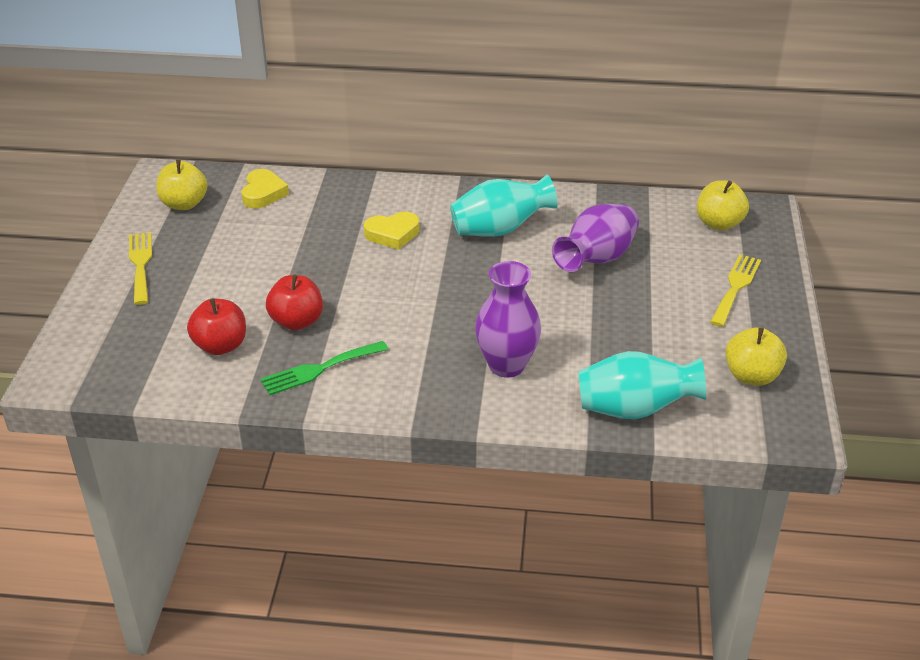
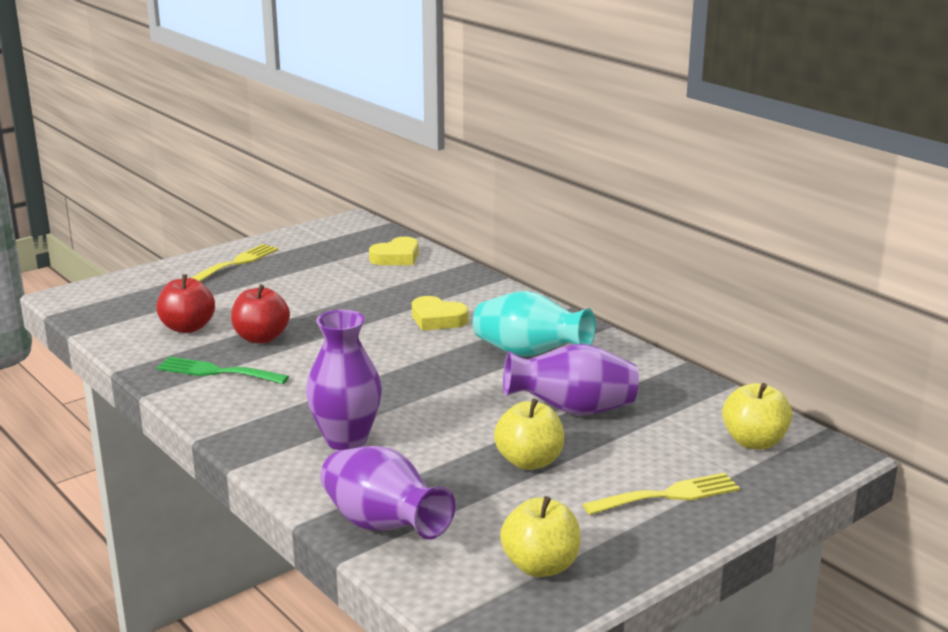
camera: 45 degrees right, 15 degrees down
yellow apple [156,160,207,210] -> yellow apple moved to [494,399,564,470]
turquoise vase [579,351,706,419] -> purple vase [320,446,455,539]

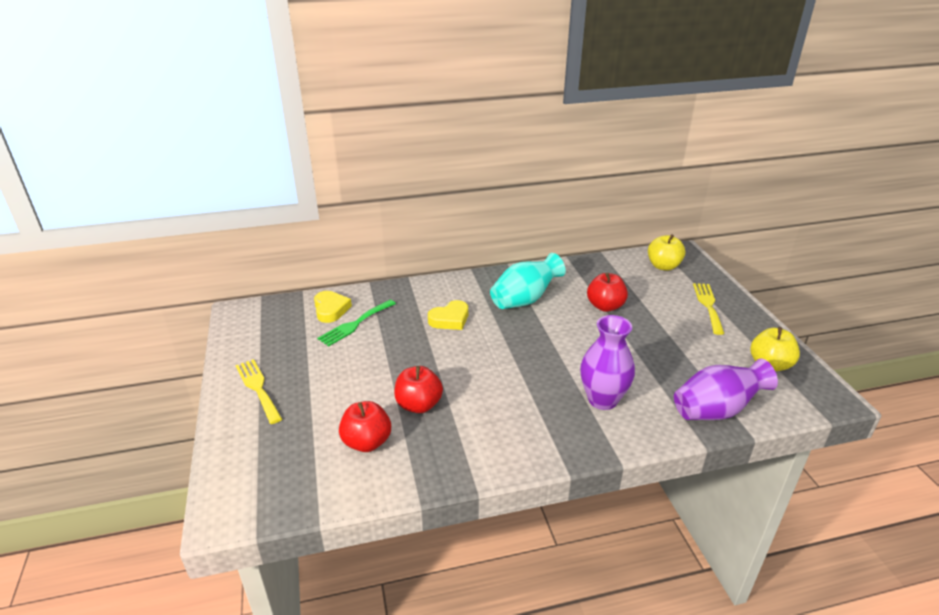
camera: 65 degrees left, 10 degrees up
green fork [157,357,289,384] -> green fork moved to [318,300,396,346]
yellow apple [494,399,564,470] -> none
purple vase [503,344,639,416] -> red apple [587,273,628,312]

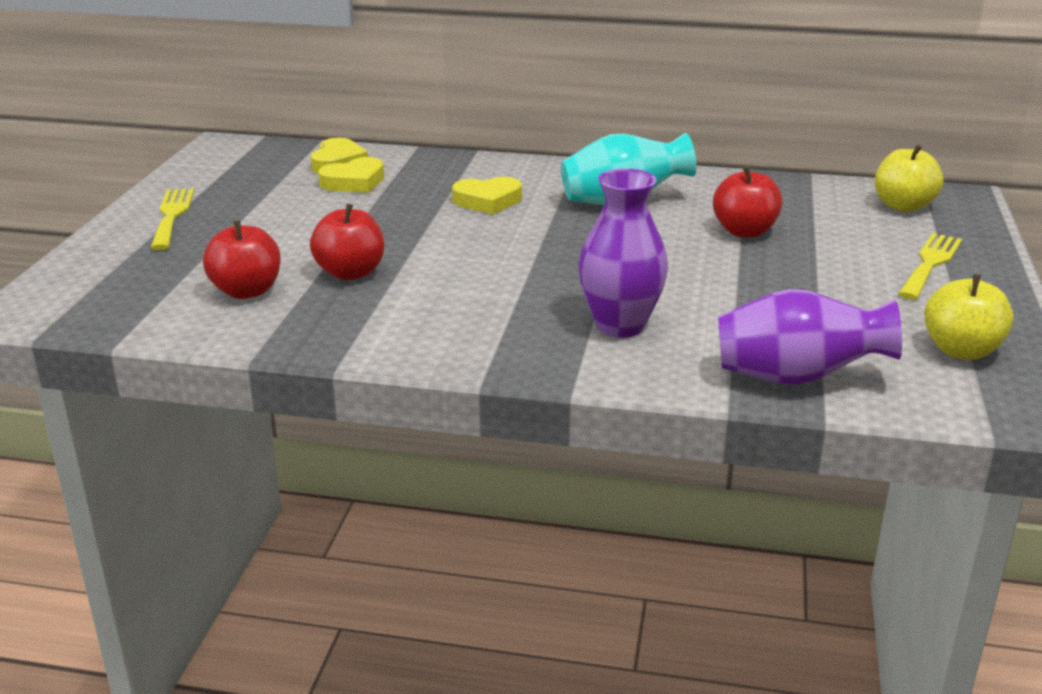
camera: 25 degrees right, 5 degrees down
green fork [318,300,396,346] -> yellow heart [318,157,384,193]

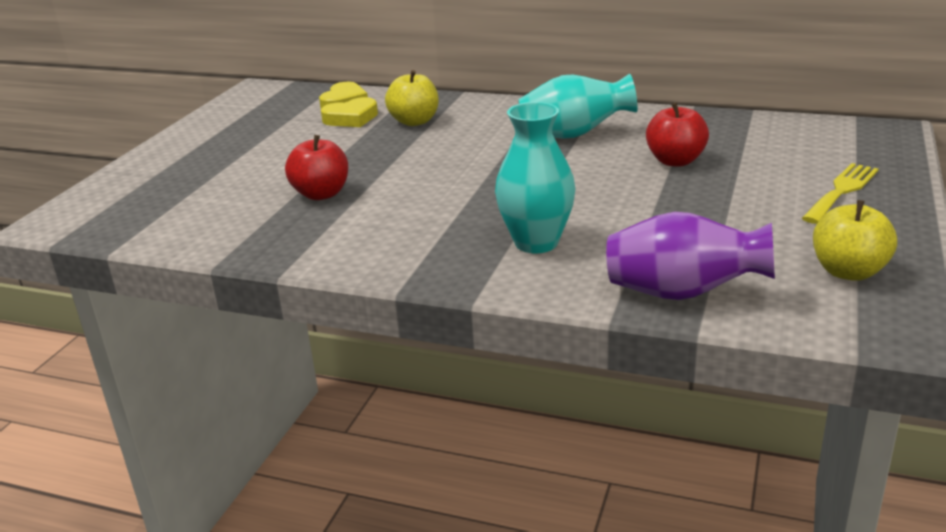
camera: 10 degrees right, 0 degrees up
yellow fork [151,188,194,250] -> none
red apple [203,220,281,299] -> none
yellow heart [452,177,522,215] -> none
purple vase [578,168,668,337] -> turquoise vase [495,102,575,253]
yellow apple [875,145,944,212] -> yellow apple moved to [385,70,439,126]

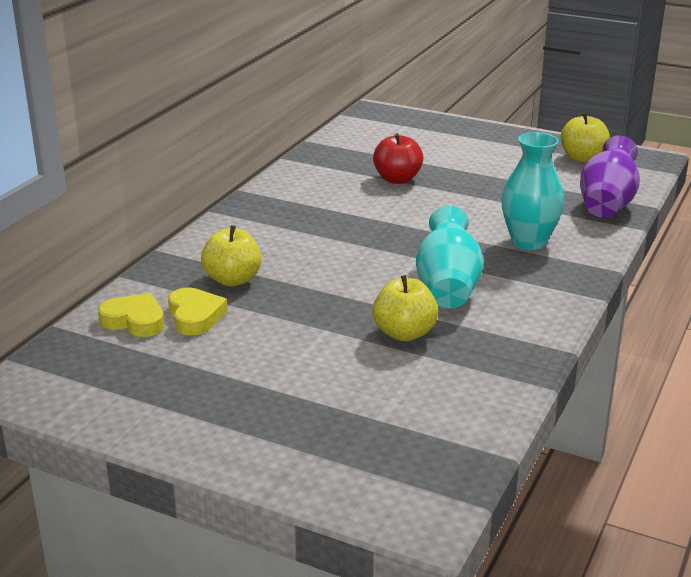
camera: 85 degrees left, 0 degrees up
red apple [285,135,348,200] -> yellow apple [373,275,438,341]
turquoise vase [518,73,638,139] -> turquoise vase moved to [416,206,483,309]
yellow fork [802,163,879,224] -> none

